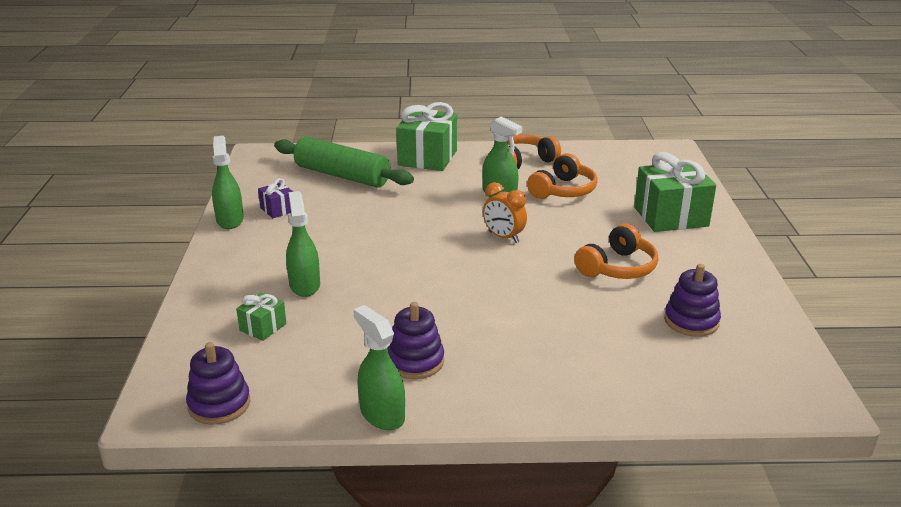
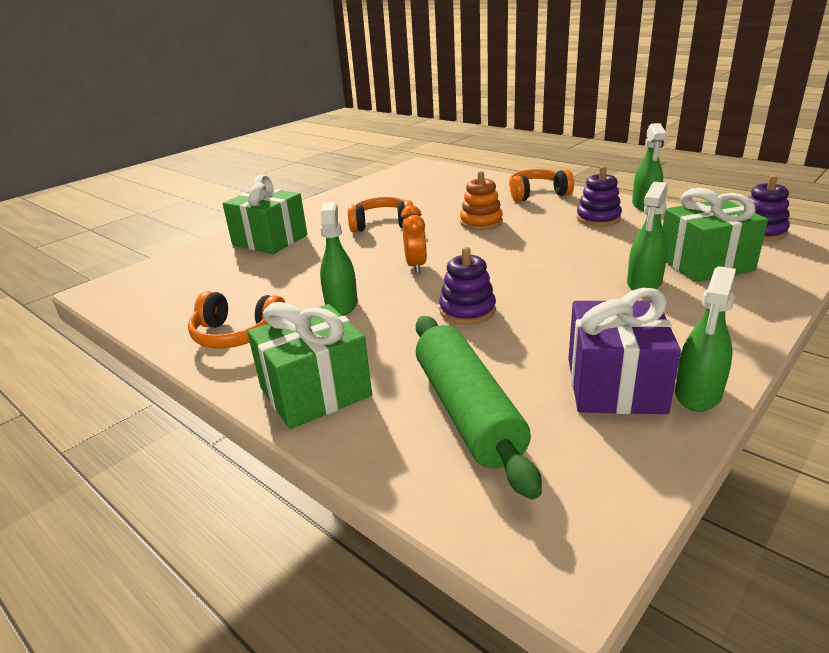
camera: 135 degrees left, 0 degrees up
green gift [236,292,286,341] -> green gift [663,188,768,282], size x2.06
purple gift [258,178,293,218] -> purple gift [568,288,681,414], size x2.06
orange headphones [527,153,598,199] -> orange headphones moved to [509,169,574,202]
purple stacking toy [664,264,721,337] -> purple stacking toy moved to [439,247,496,325]
none -> orange stacking toy [460,171,503,230]

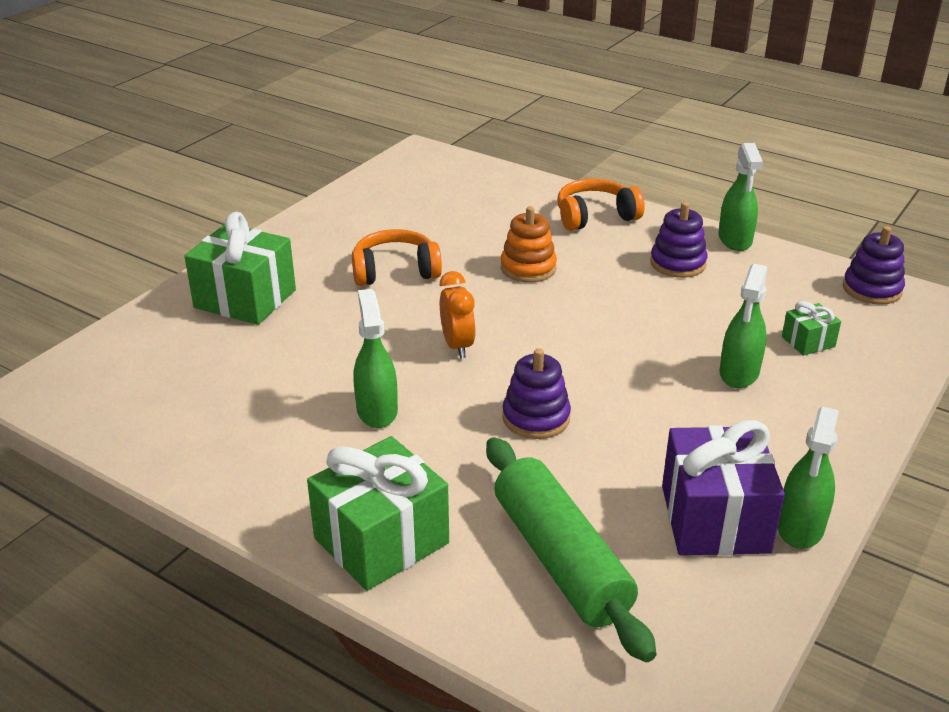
camera: 10 degrees left, 5 degrees up
orange headphones [188,291,285,348] -> none
green gift [663,188,768,282] -> green gift [782,301,841,356], size x0.49

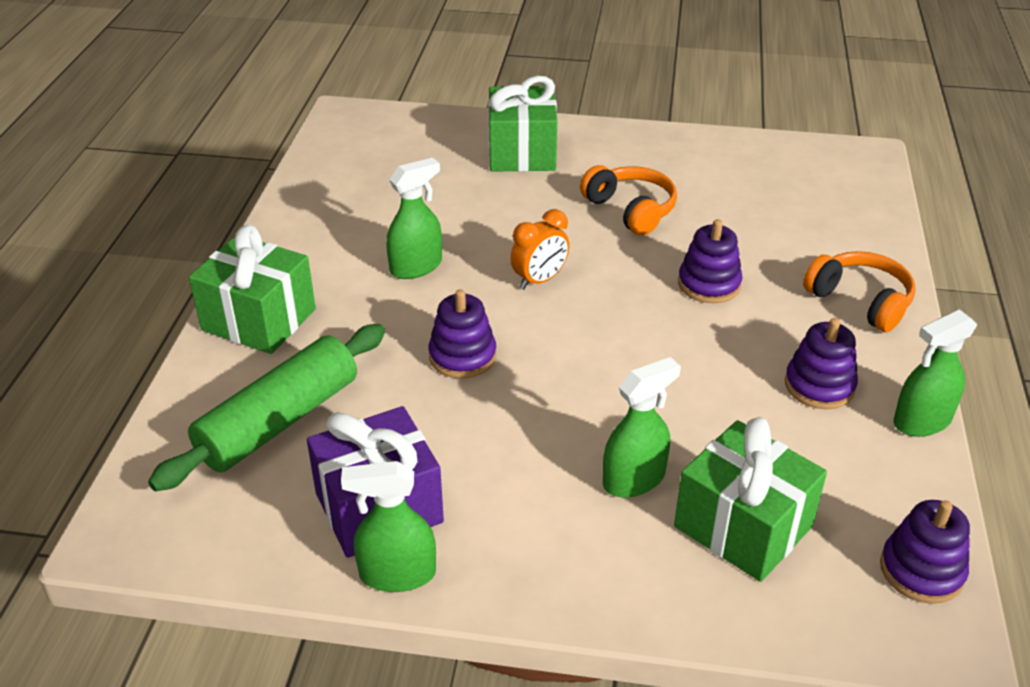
camera: 65 degrees right, 5 degrees up
orange stacking toy [501,206,557,282] -> purple stacking toy [678,219,743,303]
green spray bottle [720,263,767,388] -> green spray bottle turned 150 degrees clockwise [603,357,681,498]
green gift [782,301,841,356] -> green gift [674,417,827,582], size x2.06

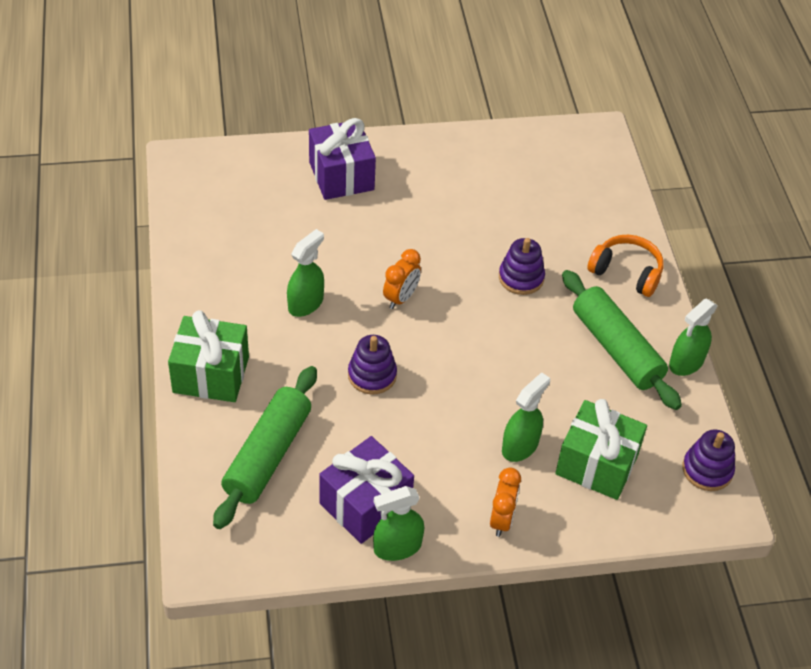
camera: 20 degrees left, 10 degrees up
green gift [488,76,557,172] -> purple gift [309,118,376,200]
orange headphones [580,165,677,236] -> none
purple stacking toy [785,318,858,409] -> green rolling pin [562,270,682,410]
none -> orange clock [490,468,521,537]

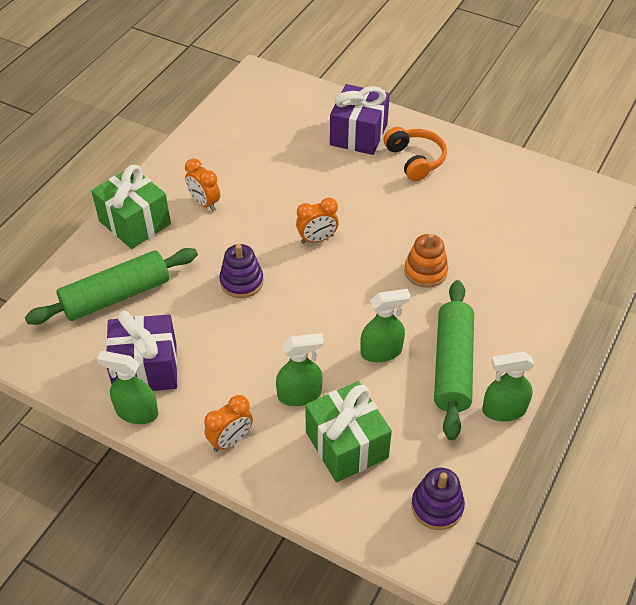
camera: 40 degrees right, 0 degrees up
green spray bottle [287,229,324,317] -> green spray bottle moved to [360,289,411,362]
purple stacking toy [499,238,545,295] -> orange stacking toy [404,234,448,288]
orange headphones [587,235,664,297] -> orange headphones moved to [384,127,447,181]
none -> orange clock [185,158,220,211]

